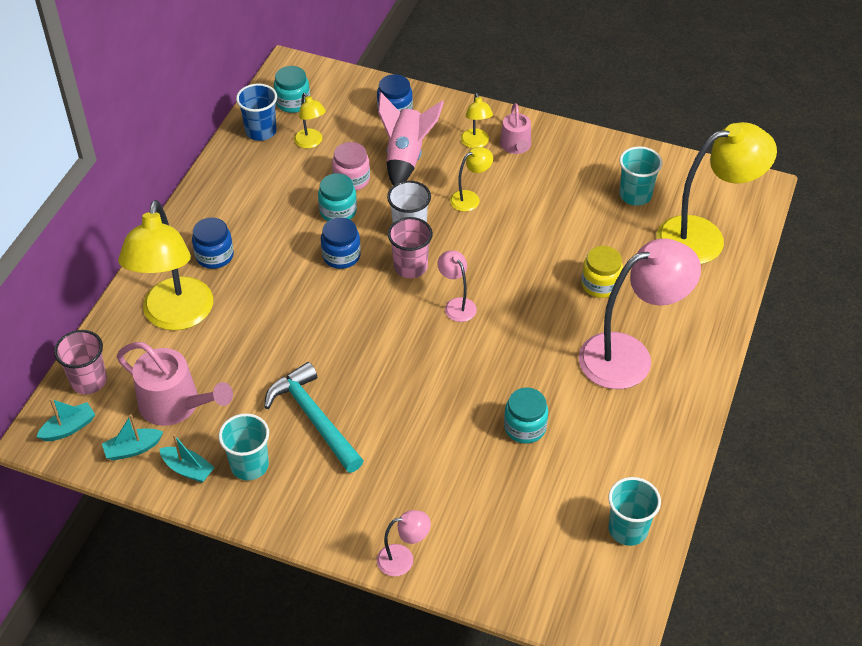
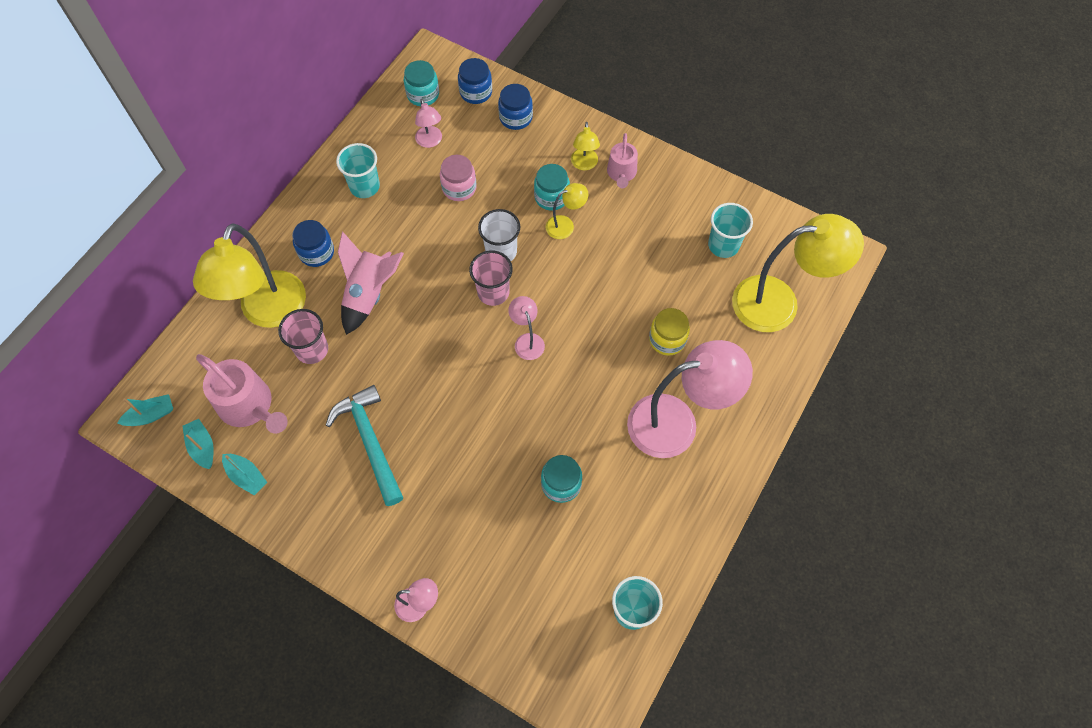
camera: 10 degrees right, 15 degrees up
pink cup [54,330,107,394] -> pink cup moved to [278,309,328,364]
turquoise boat [102,414,163,461] -> turquoise boat turned 75 degrees clockwise [182,419,214,469]
turquoise cup [219,413,269,480] -> turquoise cup moved to [336,143,380,198]
blue cup [236,84,277,141] -> none
yellow lamp [294,93,326,149] -> pink lamp [415,98,442,148]
turquoise jar [318,173,357,221] -> turquoise jar moved to [534,164,570,211]
blue jar [321,218,361,269] -> blue jar moved to [458,58,492,104]
pink rocket [378,92,444,186] -> pink rocket moved to [338,231,404,335]

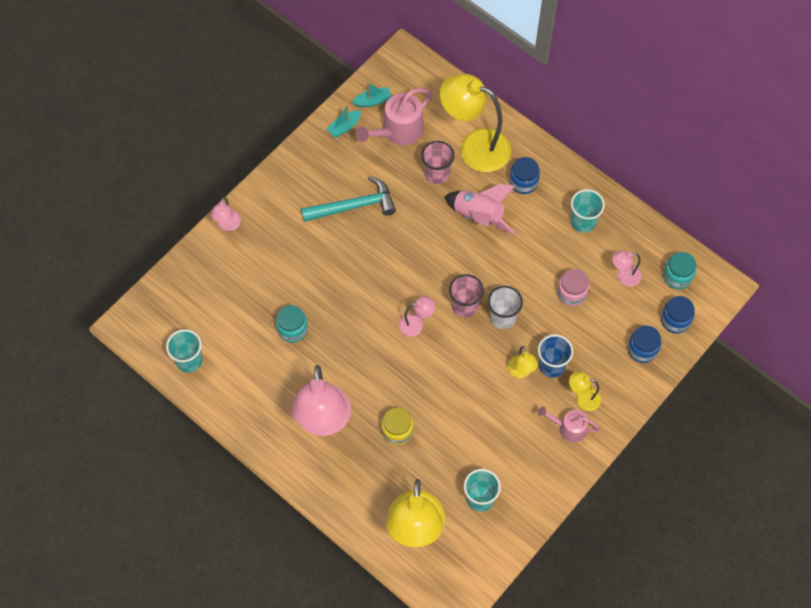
camera: 100 degrees right, 0 degrees up
turquoise boat [118,394,173,426] -> none
turquoise jar [534,164,570,211] -> blue cup [538,334,573,378]

